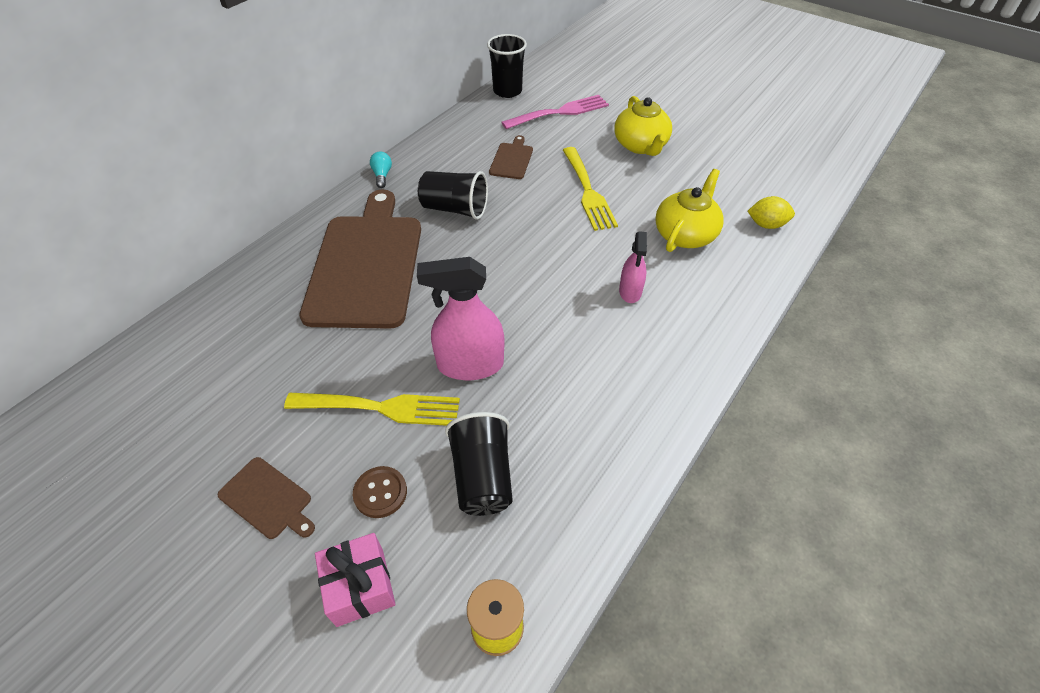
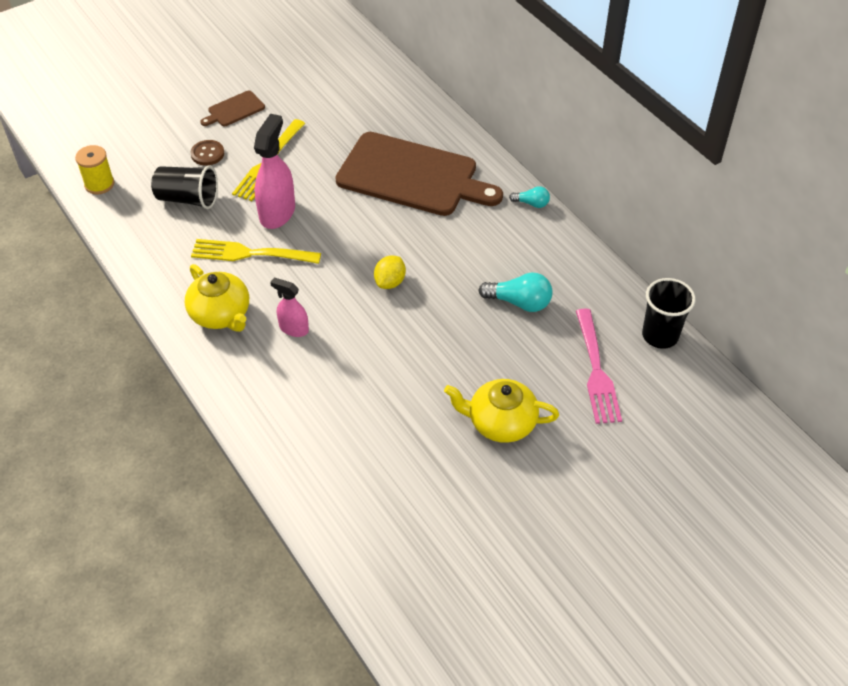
camera: 110 degrees right, 0 degrees up
pink gift [315,533,396,627] -> none
black cup [418,171,488,220] -> none
brown cutting board [489,135,533,179] -> turquoise light bulb [479,273,553,312]
yellow fork [563,147,618,231] -> yellow fork moved to [191,239,321,264]
yellow teapot [655,169,724,252] -> yellow teapot moved to [185,264,249,332]
yellow lemon [748,196,795,229] -> yellow lemon moved to [374,256,406,289]

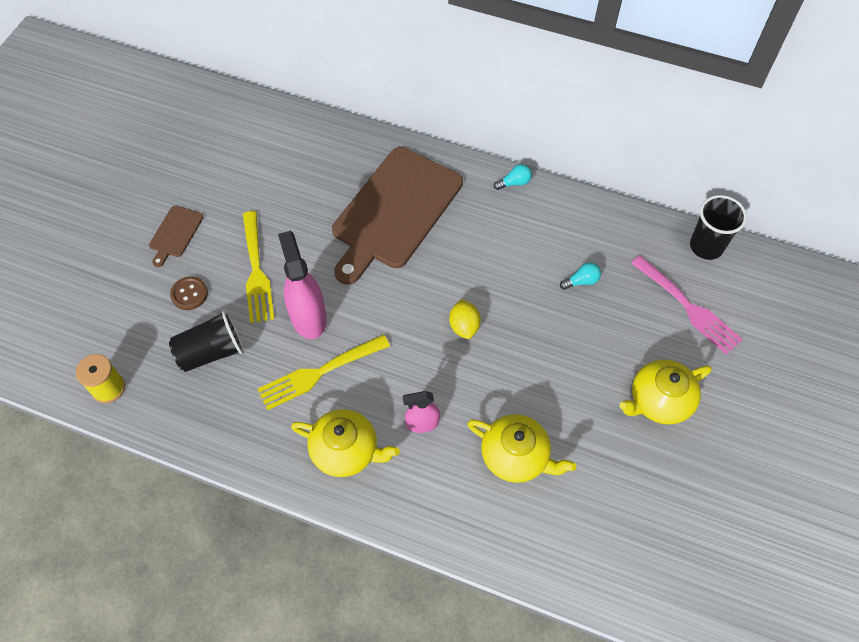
camera: 35 degrees left, 10 degrees up
brown cutting board [335,132,503,216] -> brown cutting board turned 135 degrees clockwise [332,147,463,285]
turquoise light bulb [479,273,553,312] -> turquoise light bulb [560,263,601,290], size x0.59
none -> yellow teapot [467,414,576,483]

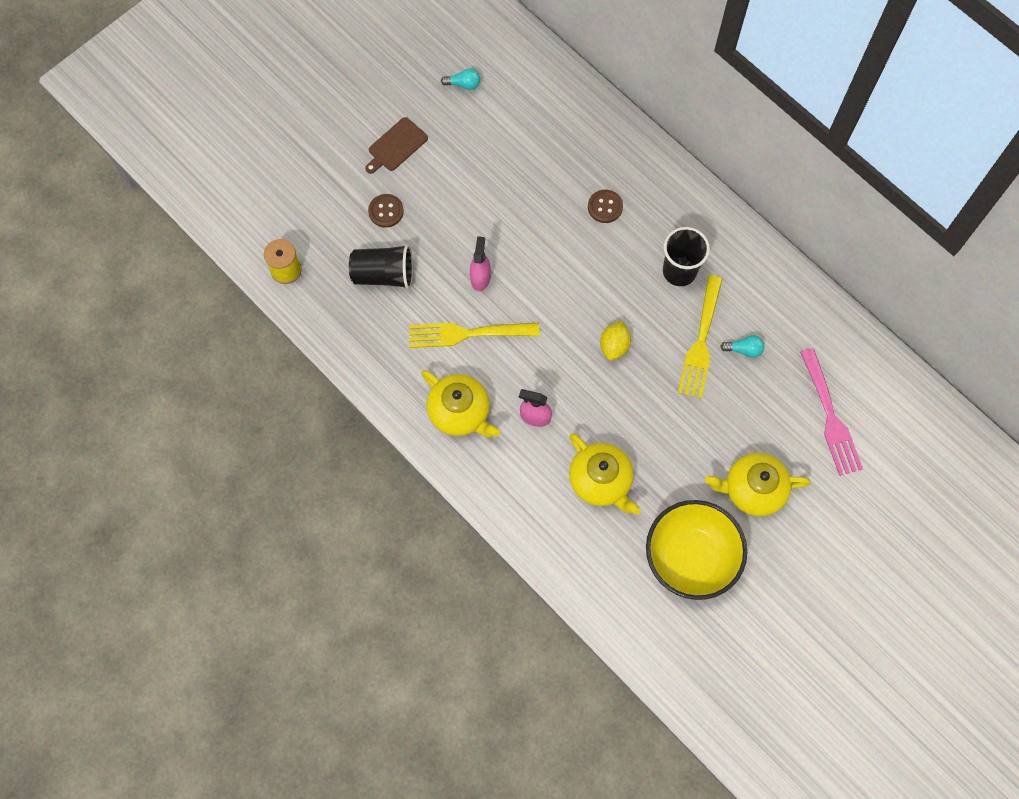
camera: 25 degrees right, 10 degrees up
yellow fork [243,211,274,323] -> yellow fork moved to [678,275,722,399]
pink spray bottle [278,231,327,339] -> pink spray bottle [470,236,491,291], size x0.58
brown cutting board [332,147,463,285] -> brown button [588,190,623,223]
turquoise light bulb [494,164,532,190] -> turquoise light bulb moved to [441,68,480,90]
black cup [690,195,747,260] -> black cup moved to [663,227,710,286]
none -> yellow bowl [646,500,747,600]

